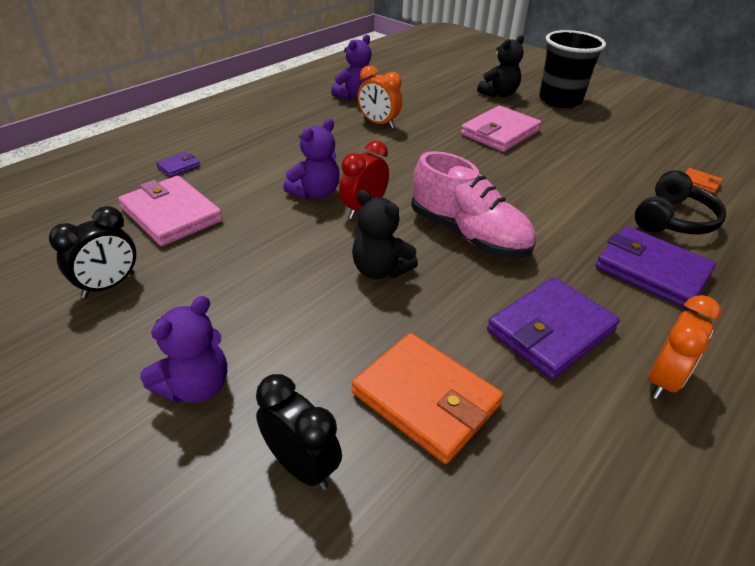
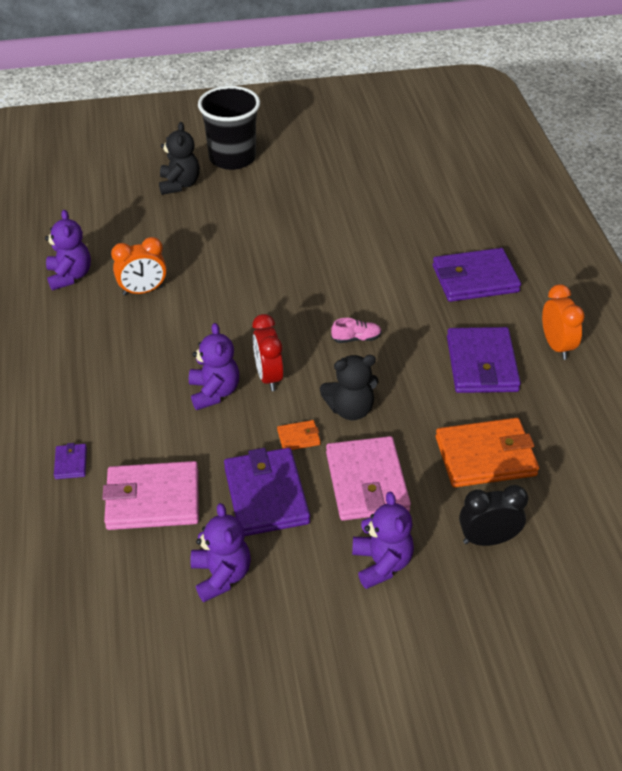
camera: 50 degrees left, 5 degrees up
black clock [49,206,136,298] -> purple teddy bear [190,503,251,602]
pink shoe [411,151,536,258] -> pink shoe [331,318,382,343], size x0.40
pink wallet [461,105,541,152] -> pink wallet moved to [326,436,411,521]
black headphones [635,171,726,234] -> none
orange wallet [685,168,723,193] -> orange wallet moved to [277,420,321,450]
none -> purple wallet [224,448,310,536]

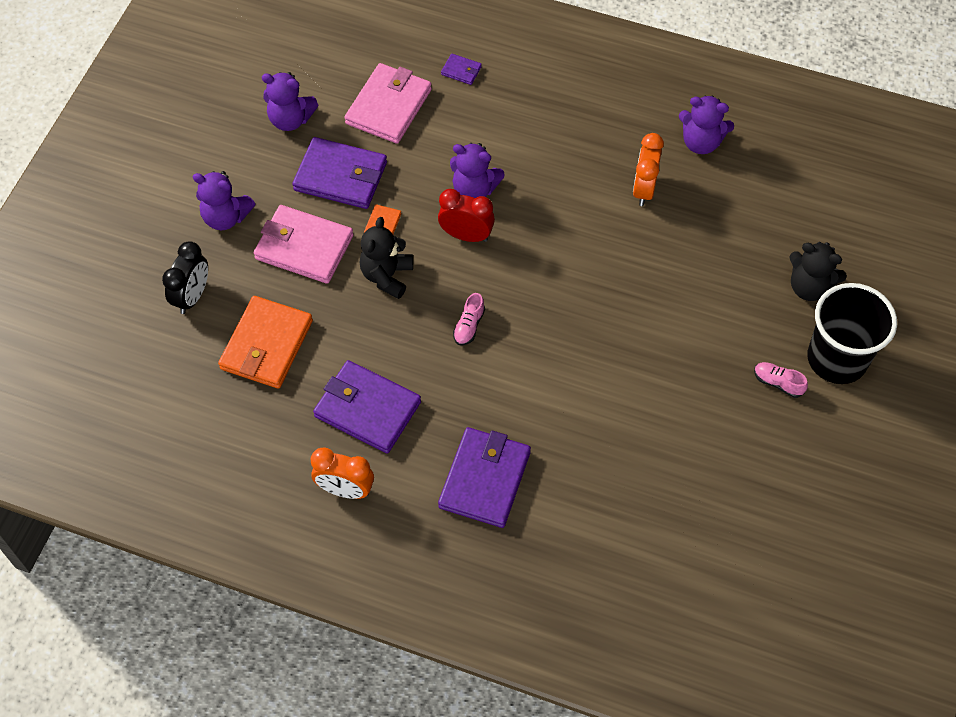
camera: 120 degrees right, 15 degrees up
none -> pink shoe [754,362,808,398]

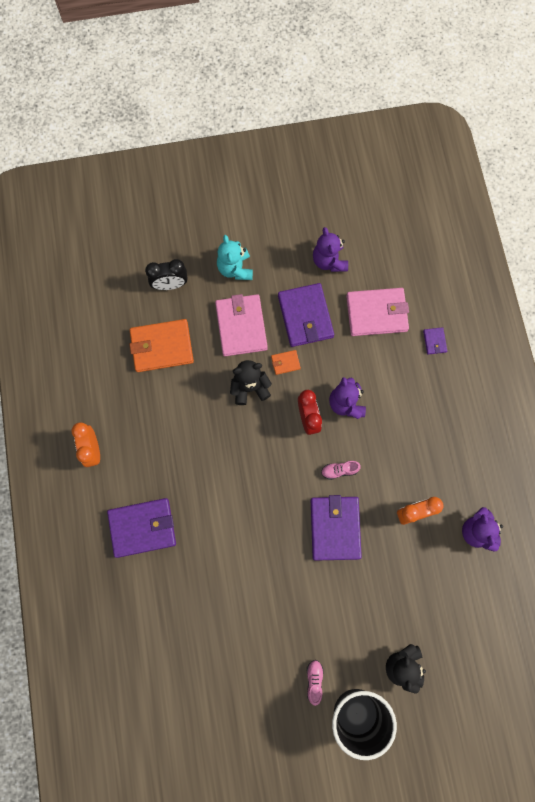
camera: 60 degrees right, 15 degrees up
purple teddy bear [193,171,255,230] -> turquoise teddy bear [217,235,253,280]
purple wallet [313,360,421,453] -> purple wallet moved to [311,495,362,561]
pink shoe [453,293,485,345] -> pink shoe moved to [321,461,361,480]

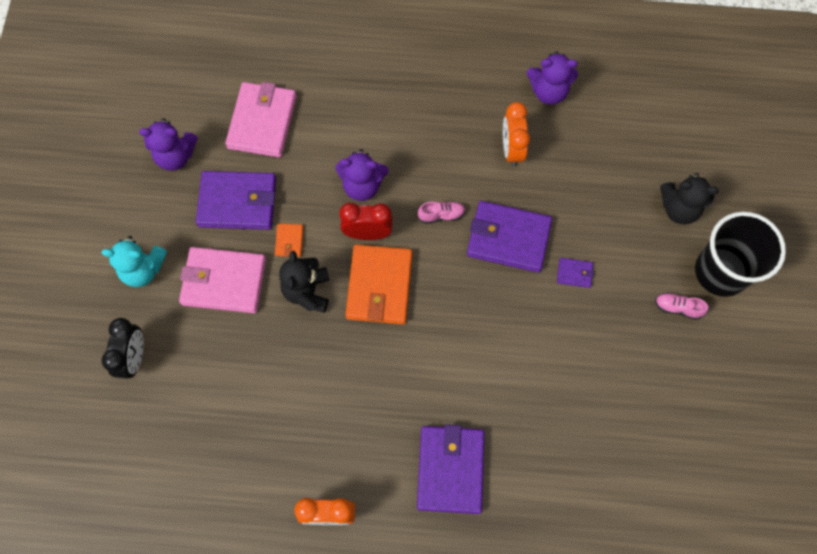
camera: 75 degrees left, 5 degrees down
orange wallet [129,319,194,372] -> orange wallet moved to [345,244,412,324]
pink shoe [321,461,361,480] -> pink shoe turned 105 degrees counterclockwise [418,202,466,224]
purple wallet [423,327,447,354] -> purple wallet moved to [557,258,594,288]

